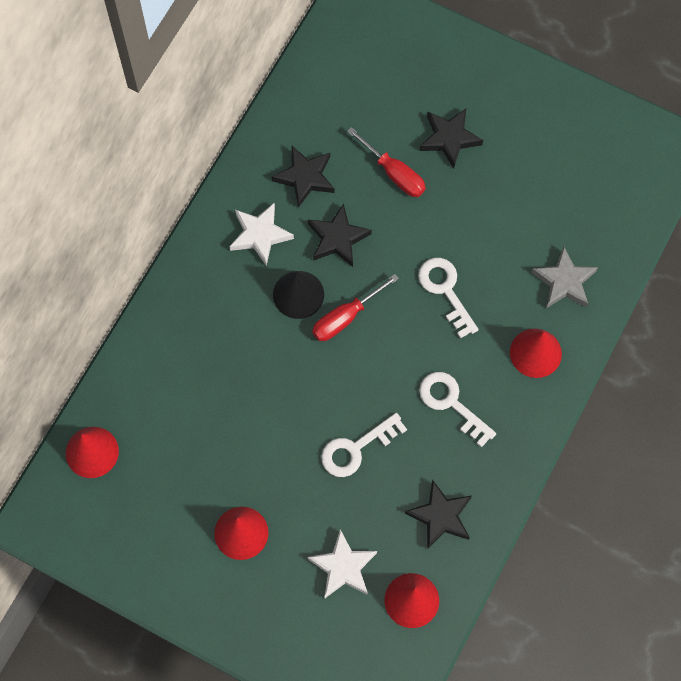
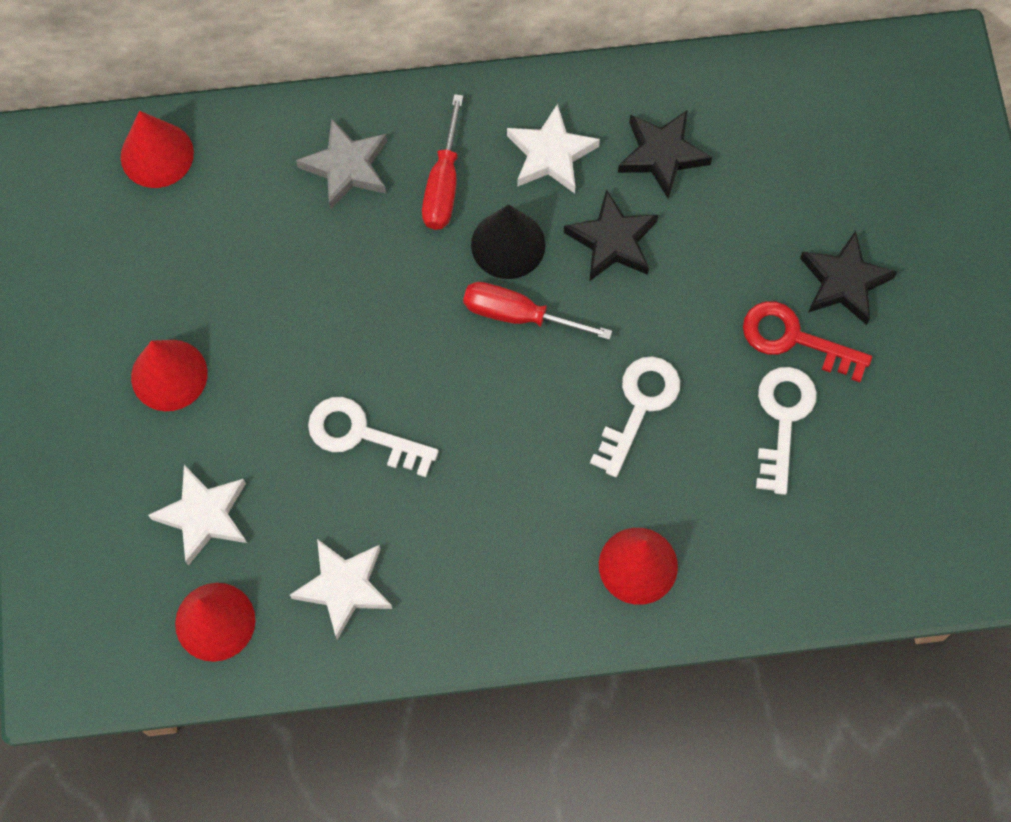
camera: 55 degrees right, 0 degrees up
red screwdriver [347,127,426,197] -> red screwdriver moved to [422,94,463,230]
black star [405,479,472,549] -> white star [290,539,392,640]
white key [419,372,496,448] -> white key moved to [756,367,817,495]
grey star [531,247,598,308] -> grey star moved to [296,119,387,210]
none -> red key [743,301,872,382]

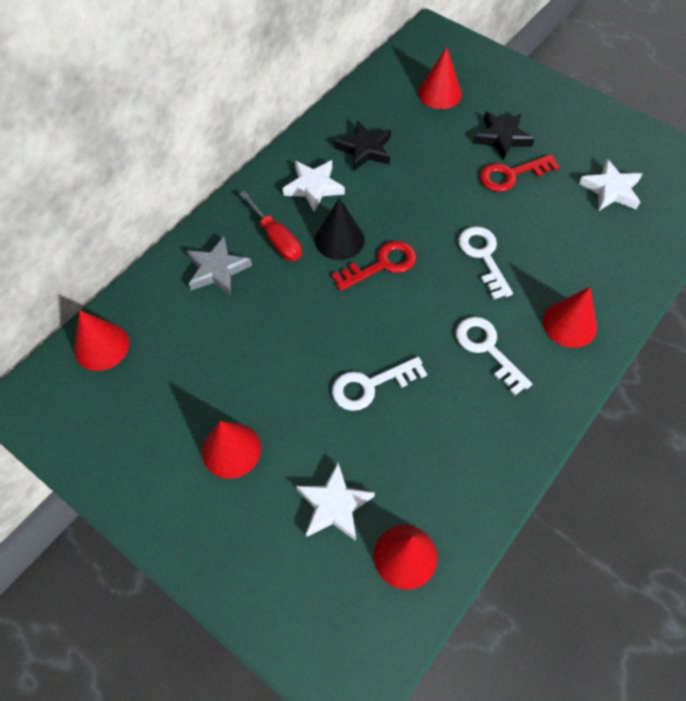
camera: 45 degrees left, 10 degrees down
white star [290,539,392,640] -> white star moved to [579,159,642,211]
red screwdriver [463,282,612,340] -> red key [332,241,416,291]
black star [564,189,658,281] -> none
white key [756,367,817,495] -> white key moved to [456,317,532,395]
none -> red cone [418,47,462,109]

